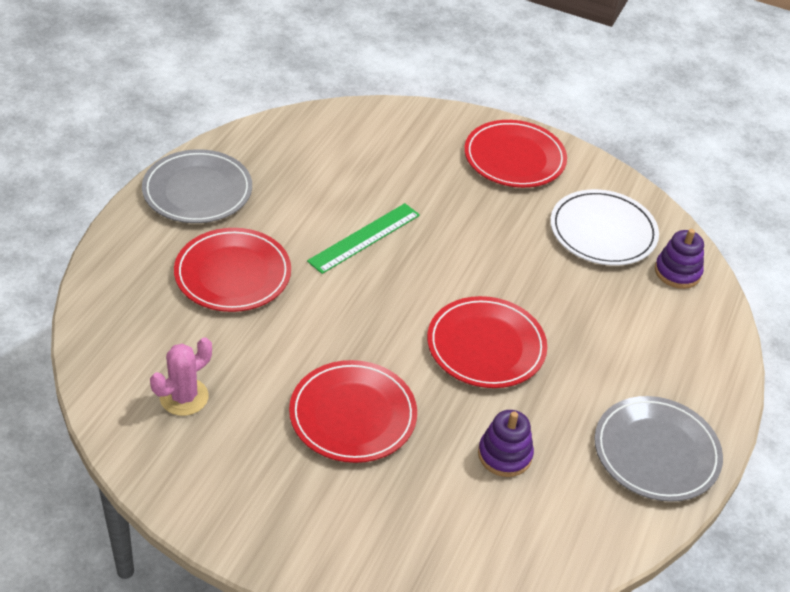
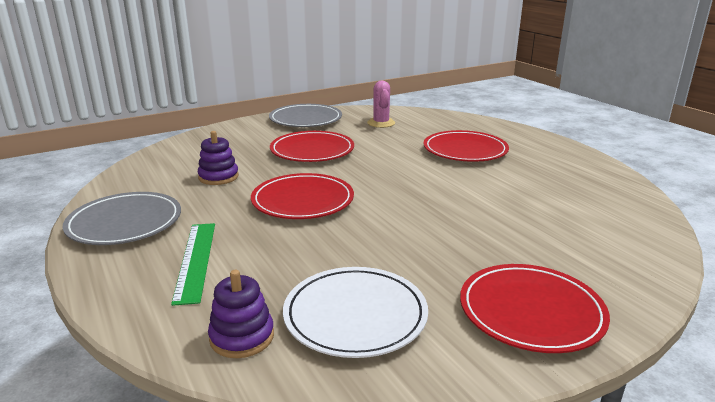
camera: 130 degrees right, 20 degrees down
grey plate [142,149,252,223] -> grey plate moved to [269,104,342,127]
green ruler [307,203,420,274] -> green ruler moved to [171,223,215,306]

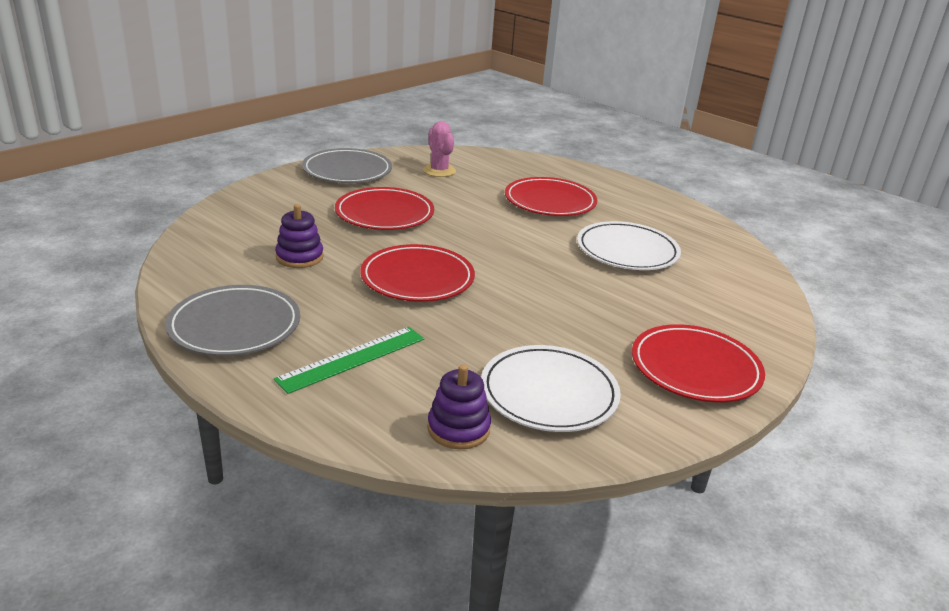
camera: 20 degrees left, 5 degrees up
green ruler [171,223,215,306] -> green ruler turned 75 degrees clockwise [274,327,424,394]
none -> white plate [577,221,681,270]

